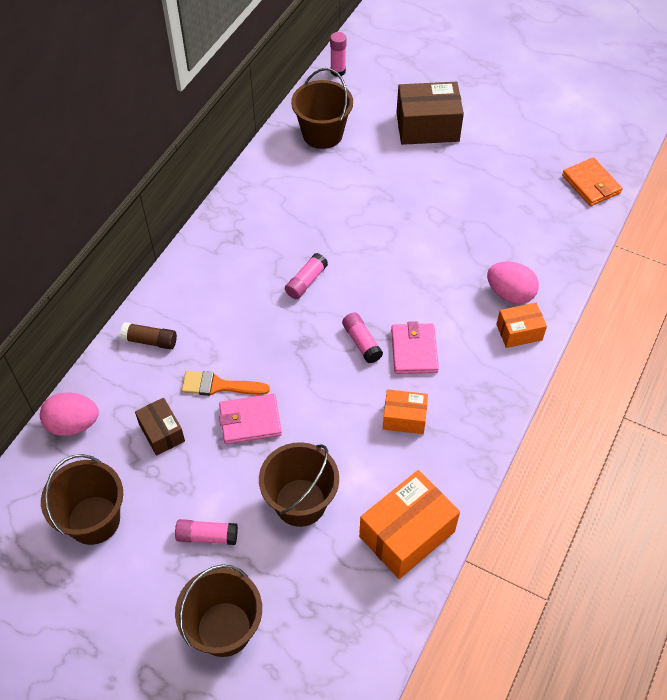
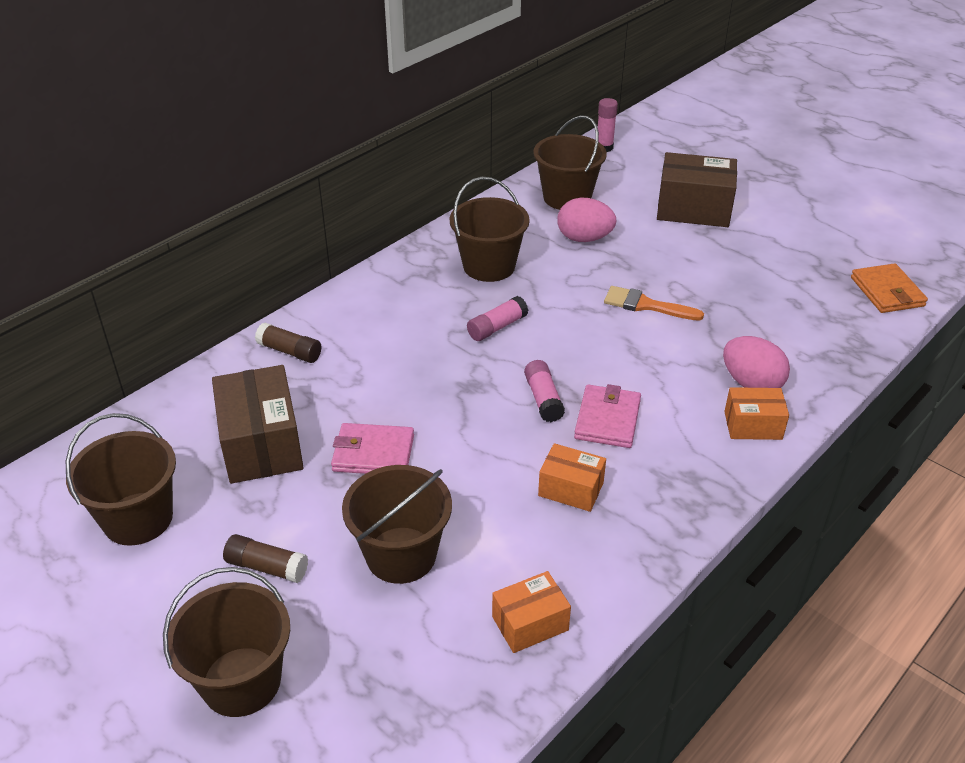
camera: 15 degrees right, 15 degrees down
pink egg [40,392,99,436] -> pink egg moved to [557,198,616,242]
brown box [135,398,185,456] -> brown box [212,365,304,484], size x1.75
pink glue stick [175,519,238,545] -> brown glue stick [223,534,308,583]
orange brush [182,371,270,396] -> orange brush moved to [604,286,704,321]
orange box [359,470,460,579] -> orange box [492,571,571,653], size x0.57
none -> brown bucket [450,177,530,282]

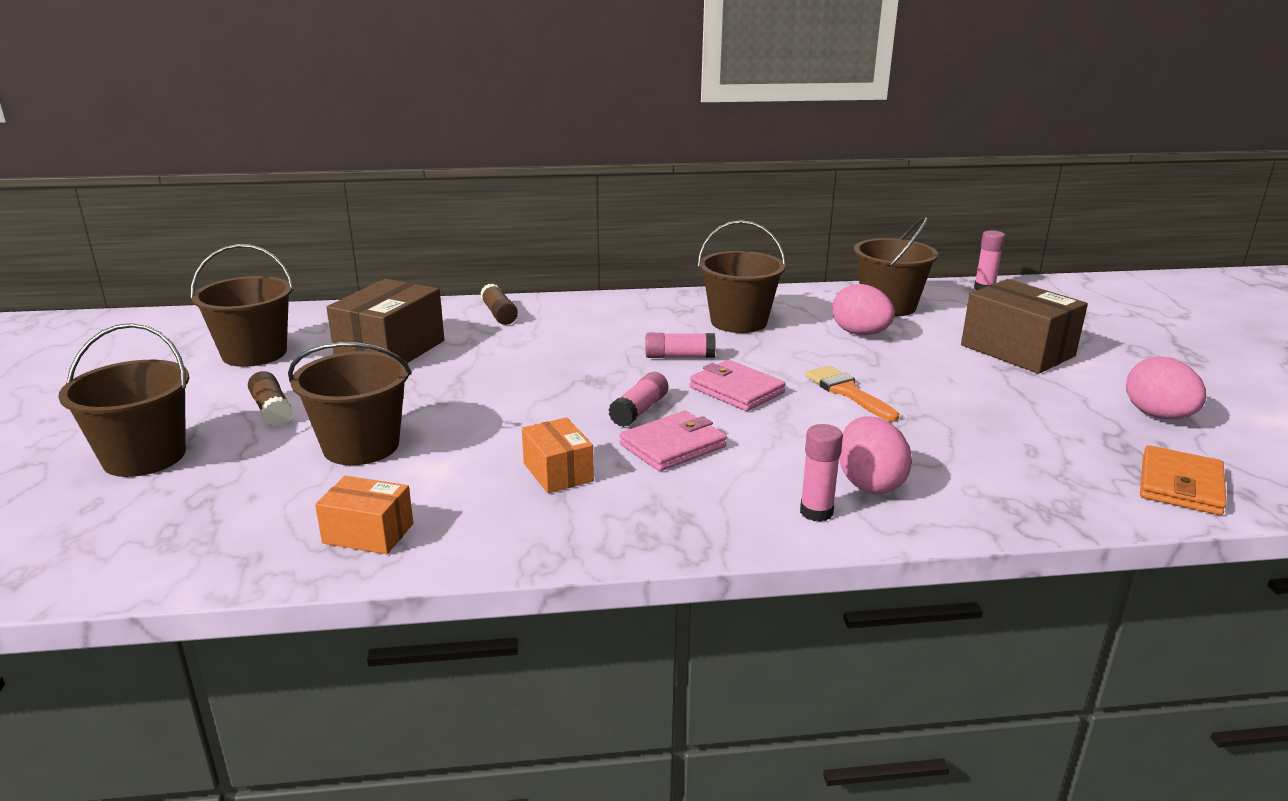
camera: 40 degrees right, 15 degrees down
pink wallet [331,423,414,474] -> pink wallet moved to [689,360,786,411]
orange box [724,387,789,440] -> pink glue stick [800,424,843,522]
none -> pink egg [1126,357,1206,419]

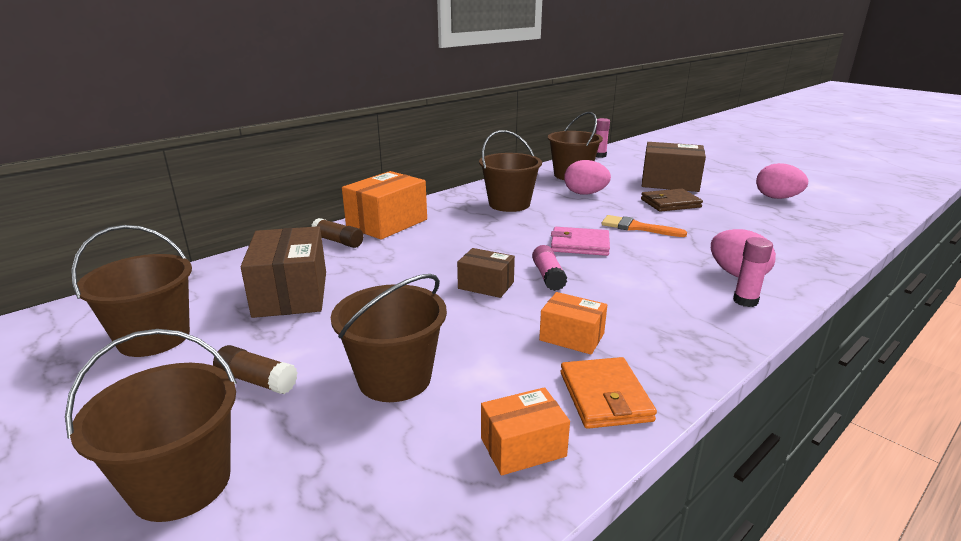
camera: 35 degrees left, 0 degrees up
pink wallet [620,411,727,471] -> none
pink glue stick [646,333,716,358] -> none
orange wallet [1140,445,1227,515] -> orange wallet moved to [561,357,657,429]
none -> orange box [342,171,427,239]
none -> brown box [457,248,515,298]
none -> brown wallet [641,189,703,212]

